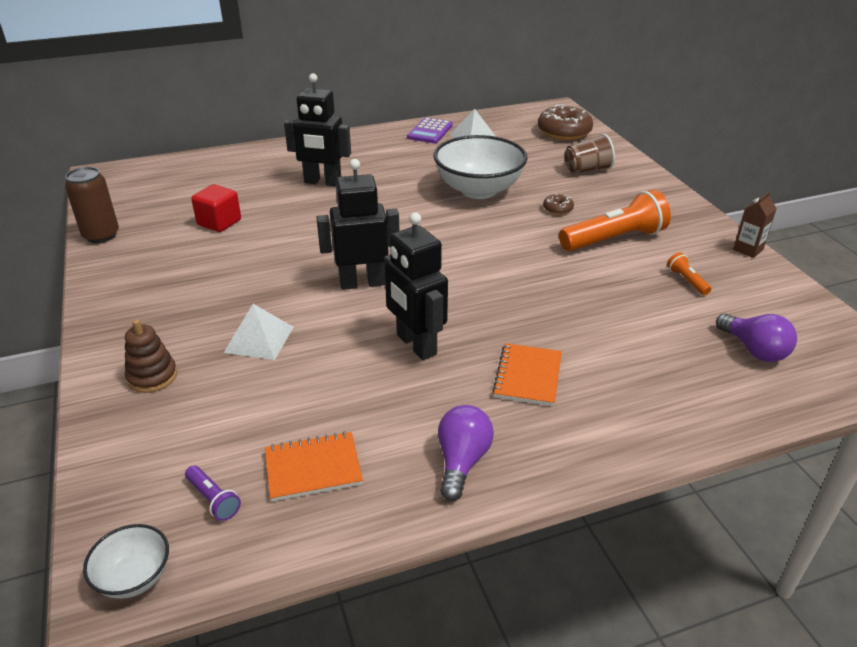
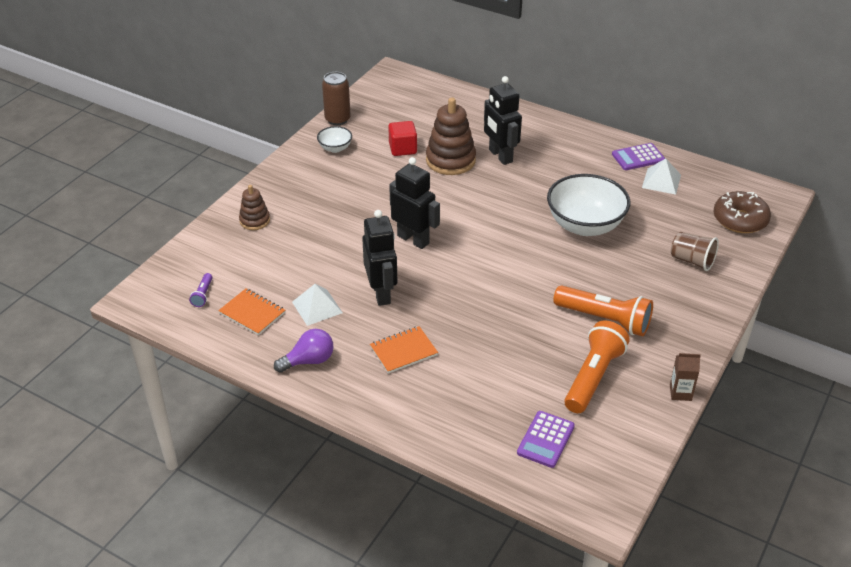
camera: 50 degrees right, 5 degrees up
white bowl [83,524,169,599] -> white bowl moved to [317,126,352,153]
white pyramid [224,304,294,360] -> white pyramid moved to [292,284,343,326]
black robot [384,212,448,360] -> black robot turned 150 degrees clockwise [362,210,397,306]
brown donut [543,194,574,215] -> none
orange flashlight [667,252,711,295] -> orange flashlight [564,320,630,413], size x2.26
purple light bulb [716,313,797,362] -> purple calculator [517,411,575,468]
none -> brown stacking toy [426,98,476,175]

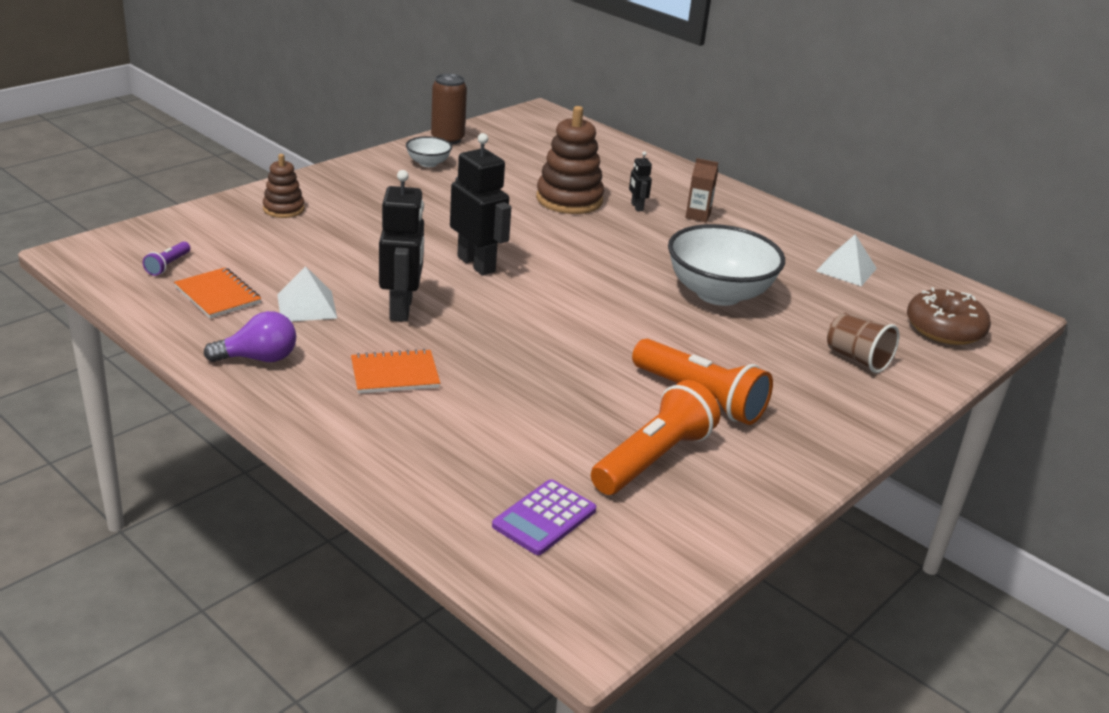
camera: 10 degrees right, 10 degrees down
red cube [388,121,417,156] -> none
black robot [484,76,522,165] -> black robot [629,151,652,211], size x0.48
purple calculator [612,143,665,170] -> none
brown carton [670,353,701,401] -> brown carton moved to [685,158,718,222]

